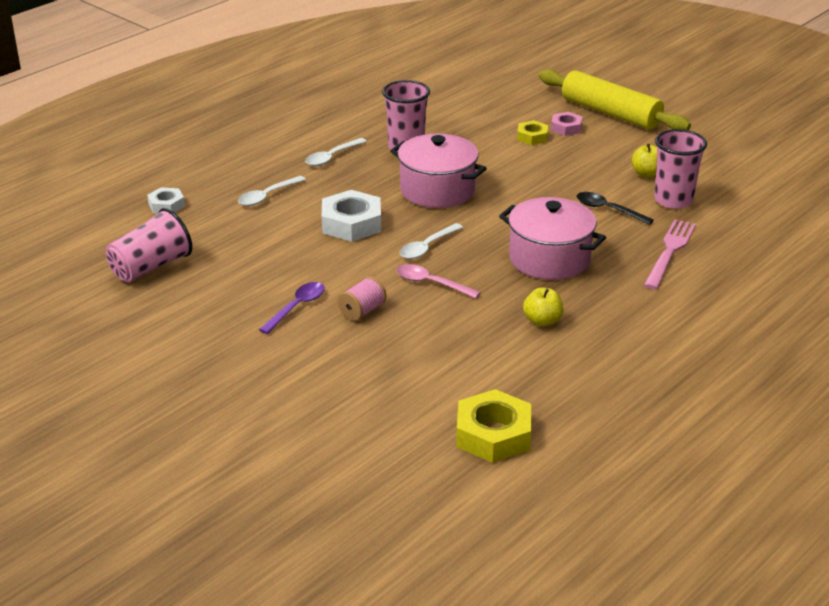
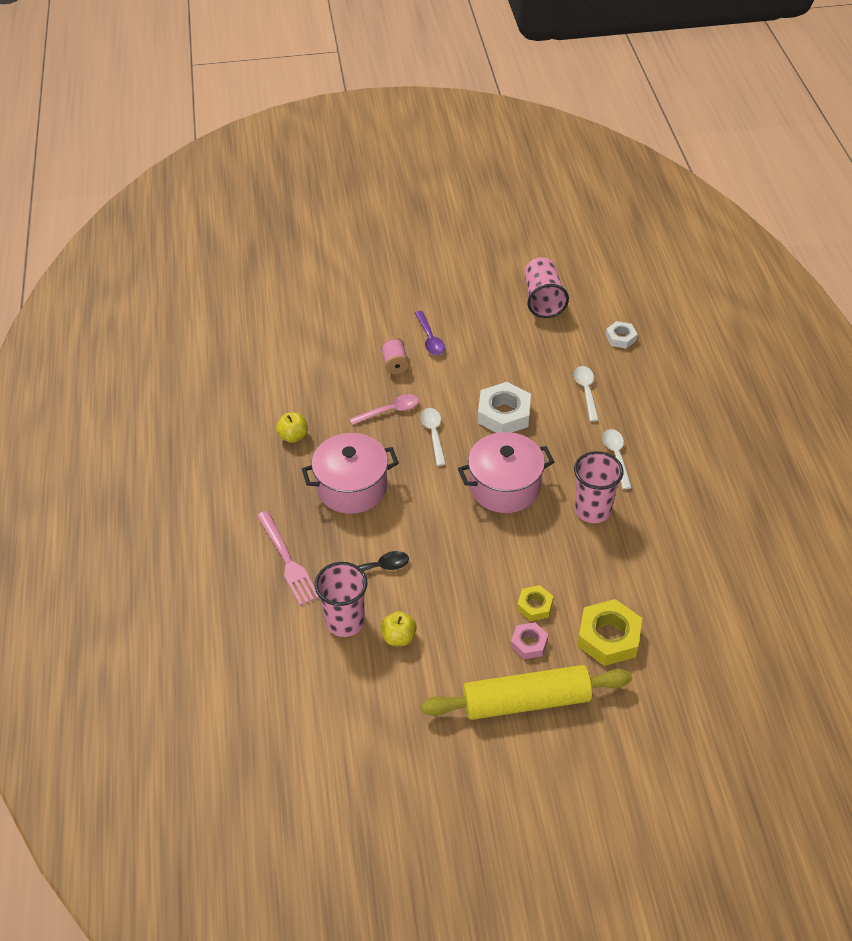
camera: 130 degrees right, 15 degrees up
yellow nut [456,389,531,463] -> yellow nut moved to [577,599,642,666]

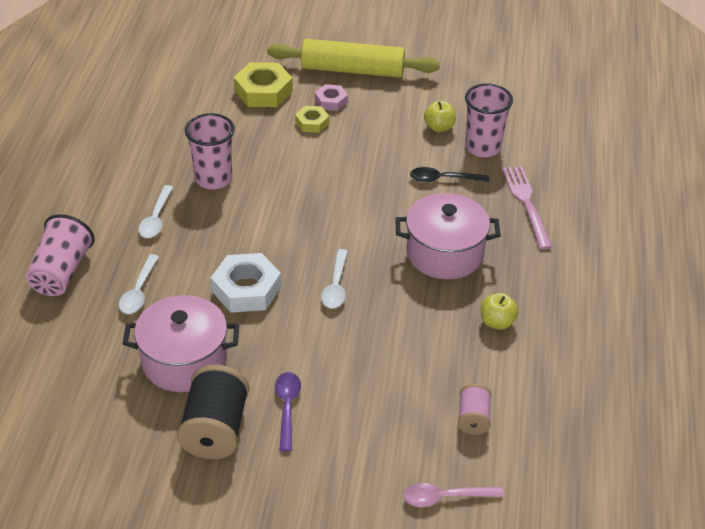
camera: 165 degrees left, 5 degrees down
pink spoon [350,394,419,425] -> pink spoon moved to [403,483,504,507]
pink spool [381,337,409,374] -> pink spool moved to [458,384,492,435]
pink pot [458,432,554,513] -> pink pot moved to [123,295,239,392]
pink cup [525,257,569,318] -> pink cup moved to [26,214,95,296]
white nut [606,321,637,349] -> none
none -> black spool [177,364,249,459]

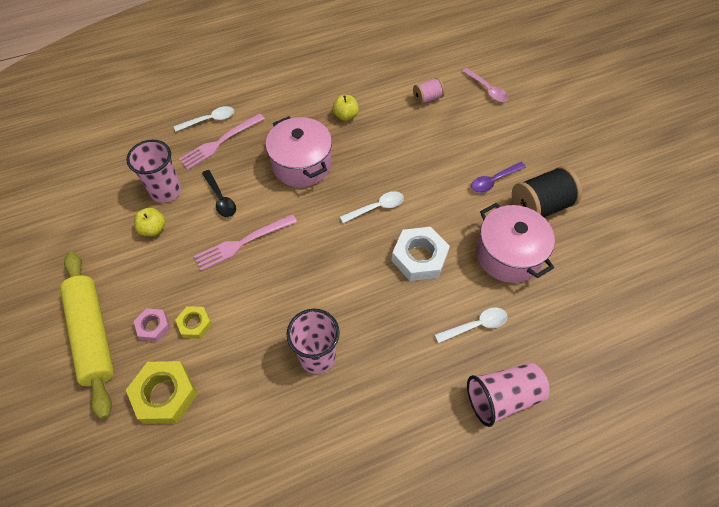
camera: 120 degrees left, 15 degrees up
white spoon [138,185,173,238] -> white spoon moved to [174,106,234,132]
none -> pink fork [194,214,297,271]

